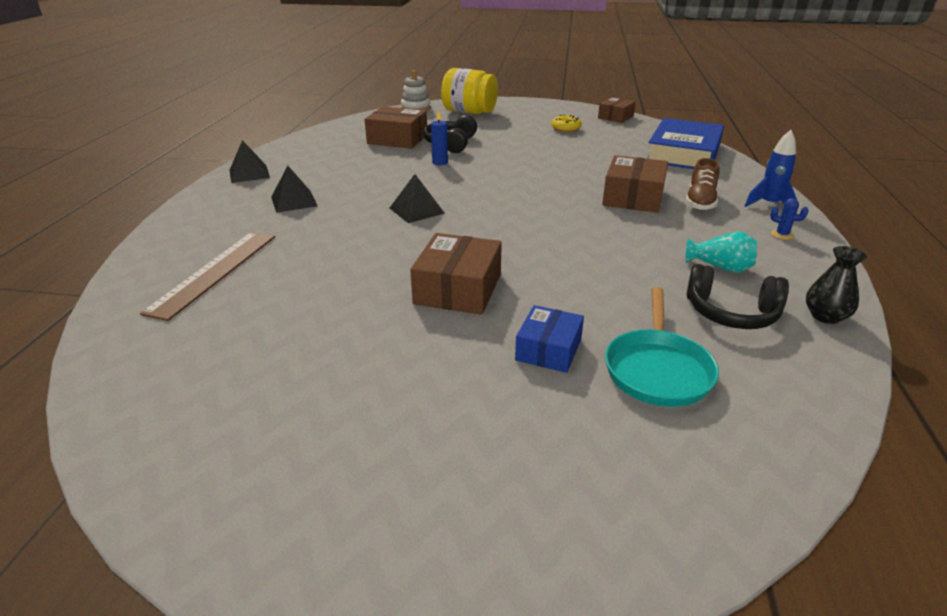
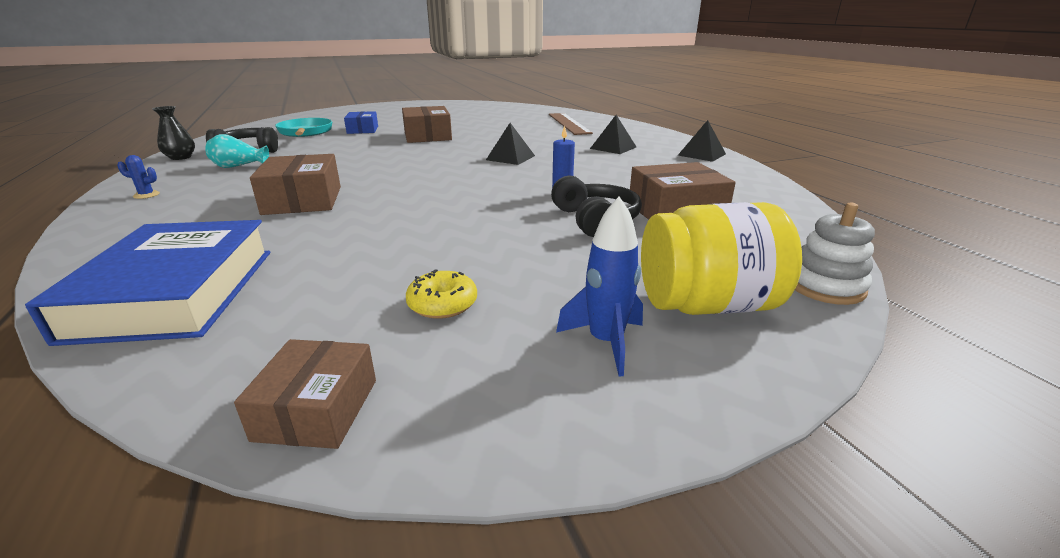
camera: 150 degrees right, 5 degrees down
brown shoe [685,158,719,211] -> none
blue rocket [745,130,797,207] -> blue rocket moved to [556,196,643,377]

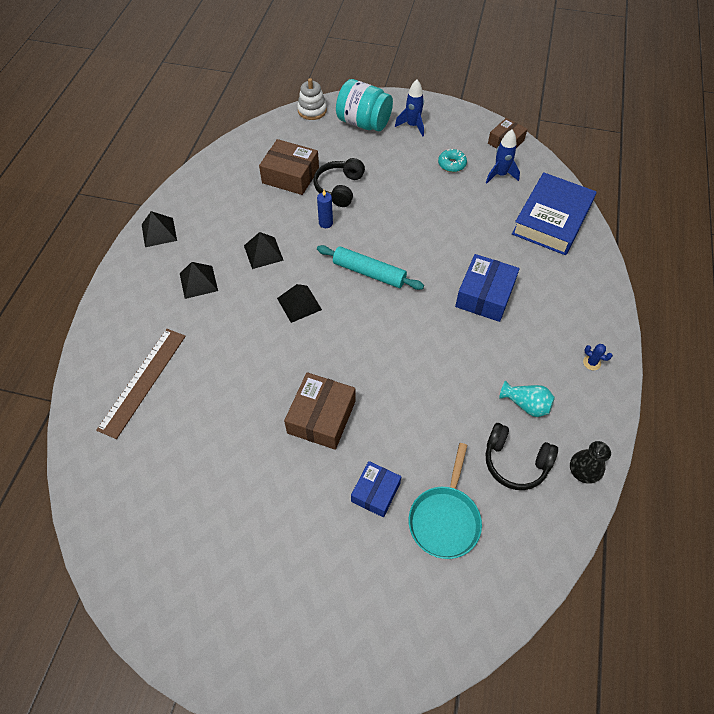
camera: 145 degrees left, 30 degrees up
brown box [250,154,341,215] -> blue box [455,254,520,322]
yellow donut [406,269,477,319] -> turquoise donut [438,149,467,172]
yellow jar [641,202,802,315] -> turquoise jar [336,79,393,131]
none -> black pyramid [244,232,284,269]
none -> turquoise rolling pin [317,245,424,290]
none -> blue rocket [486,129,520,183]

